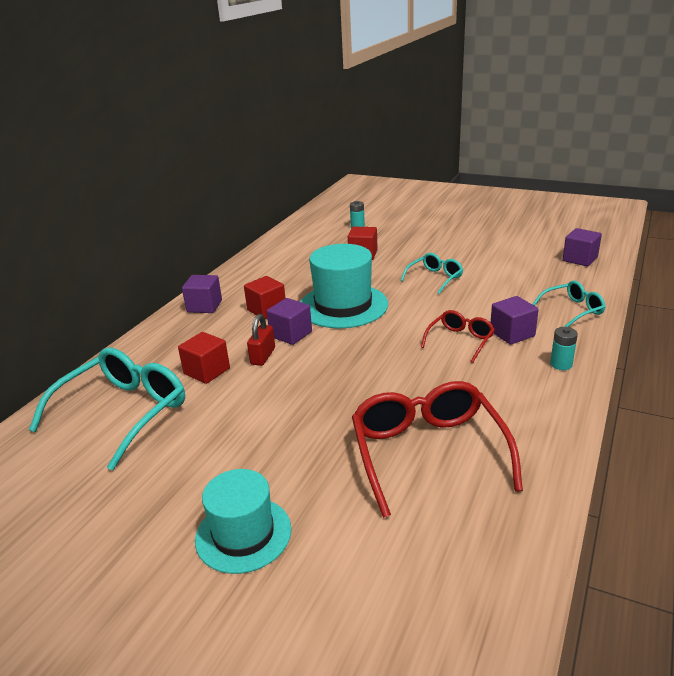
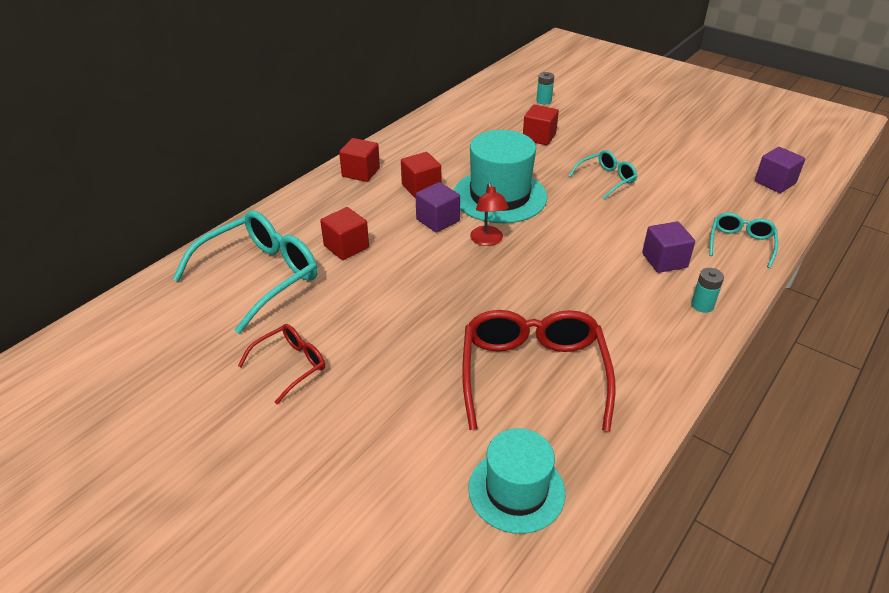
camera: 10 degrees right, 10 degrees up
purple cube [182,275,222,313] -> red cube [339,138,380,182]
turquoise hat [195,469,292,574] -> turquoise hat moved to [468,428,566,534]
red padlock [247,314,275,366] -> none
red glasses [421,310,495,363] -> red glasses moved to [238,324,325,404]
turquoise glasses [532,281,605,327] -> turquoise glasses turned 60 degrees counterclockwise [709,213,778,268]
none -> red lamp [470,183,509,246]

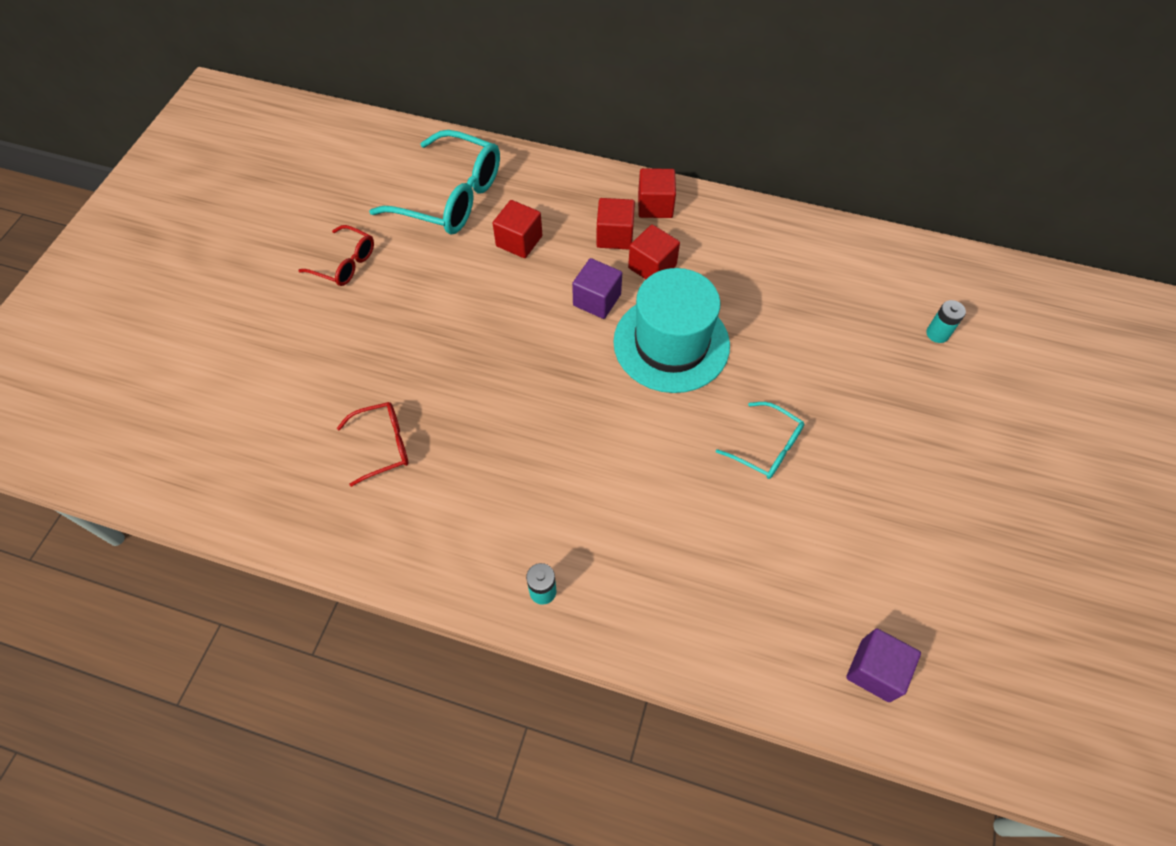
camera: 70 degrees right, 20 degrees up
red glasses [462,310,615,431] -> red glasses [337,402,408,487], size x0.54
turquoise hat [468,428,566,534] -> none
red lamp [470,183,509,246] -> none
red cube [523,105,559,145] -> red cube moved to [596,198,635,249]
purple cube [642,221,695,273] -> none
turquoise glasses [709,213,778,268] -> none

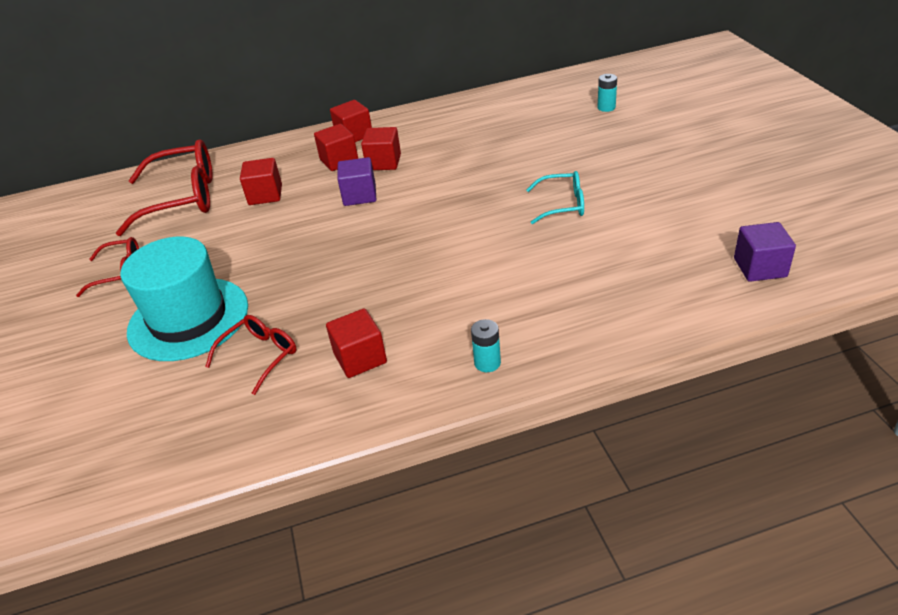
camera: 30 degrees left, 20 degrees down
turquoise glasses [369,130,500,234] -> red glasses [116,139,213,236]
turquoise hat [613,268,730,393] -> turquoise hat moved to [120,236,248,361]
none -> red cube [326,308,387,378]

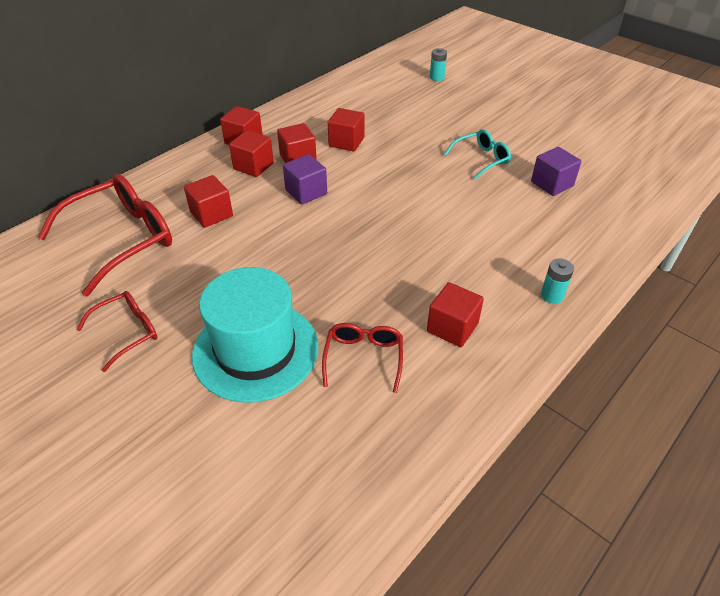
camera: 35 degrees left, 5 degrees up
purple cube [734,222,796,282] -> purple cube moved to [531,147,581,196]
none -> red cube [328,108,365,151]

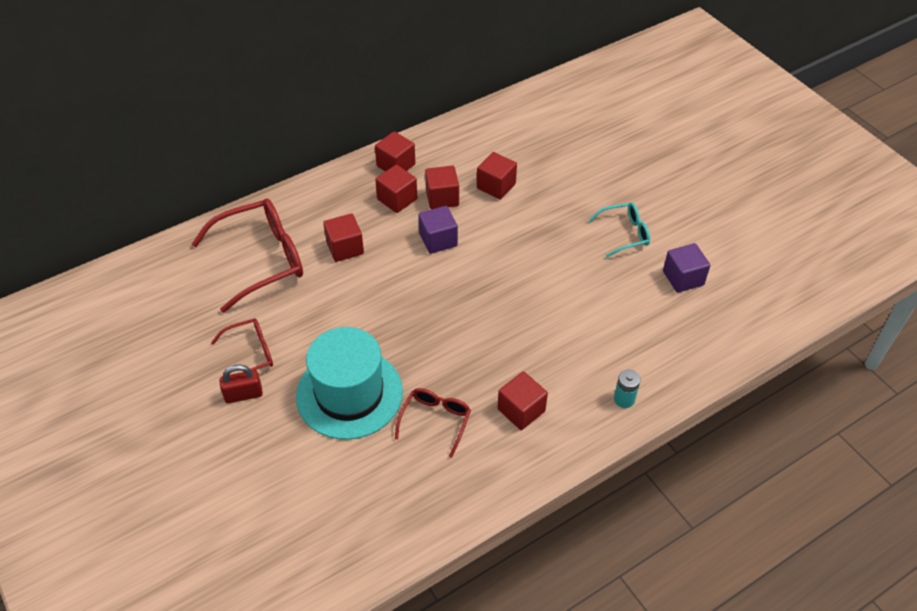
camera: 15 degrees right, 5 degrees up
turquoise battery [430,48,447,81] -> none
none -> red padlock [219,365,263,403]

